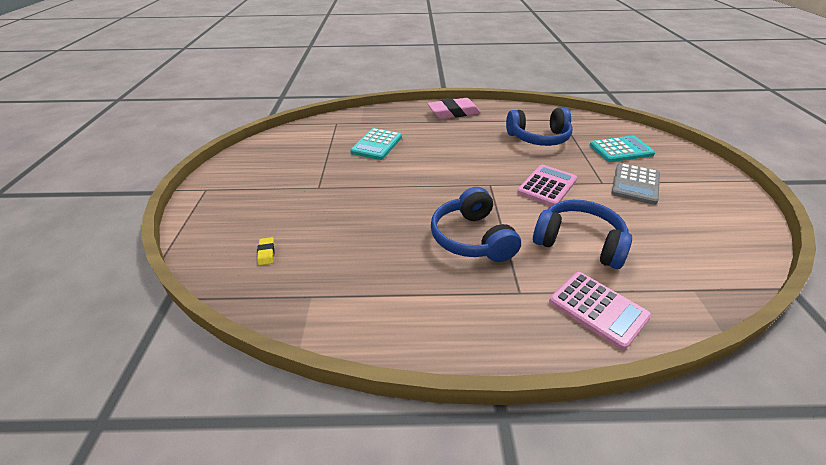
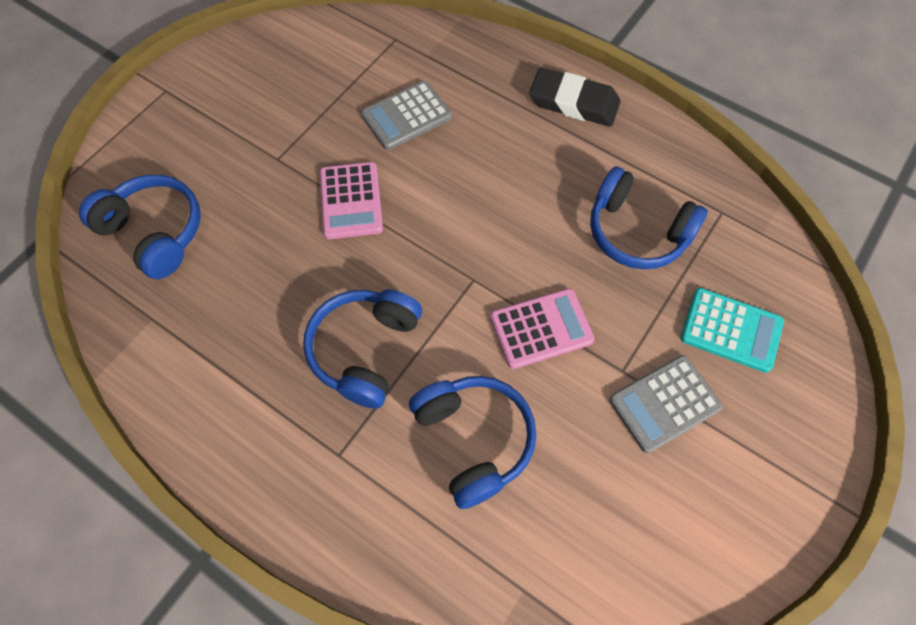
camera: 35 degrees right, 25 degrees up
yellow eraser [257,237,275,266] -> blue headphones [79,175,201,279]
turquoise calculator [350,128,402,160] -> grey calculator [361,81,452,150]
pink eraser [427,98,481,119] -> black eraser [529,68,620,127]
pink calculator [549,272,651,350] -> pink calculator moved to [320,162,383,239]

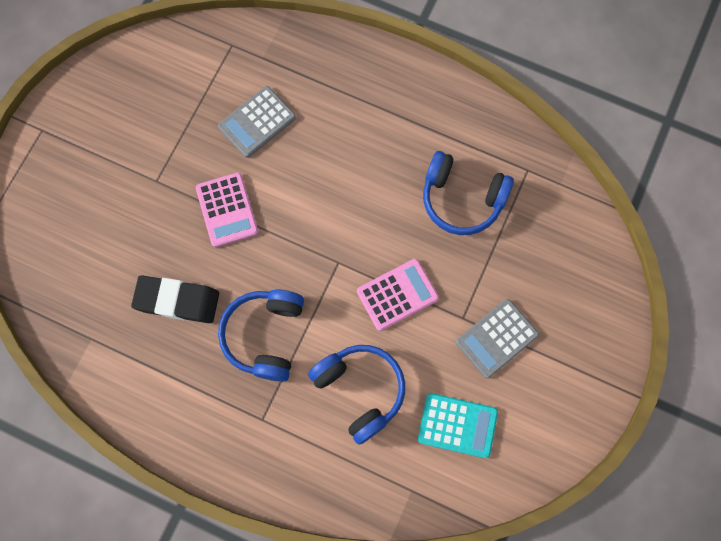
camera: 10 degrees left, 10 degrees up
blue headphones [79,175,201,279] -> none
black eraser [529,68,620,127] -> black eraser moved to [131,276,219,323]
turquoise calculator [680,288,784,373] -> turquoise calculator moved to [418,393,498,458]

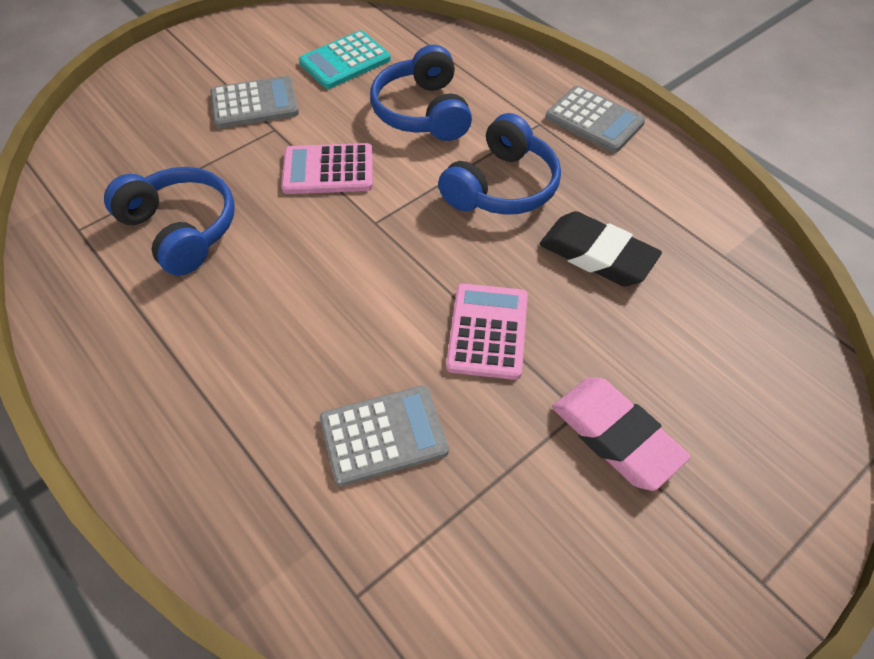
camera: 155 degrees left, 20 degrees down
turquoise calculator [418,393,498,458] -> turquoise calculator turned 75 degrees counterclockwise [299,30,391,89]
none -> grey calculator [546,86,645,153]
none -> pink eraser [552,378,691,491]

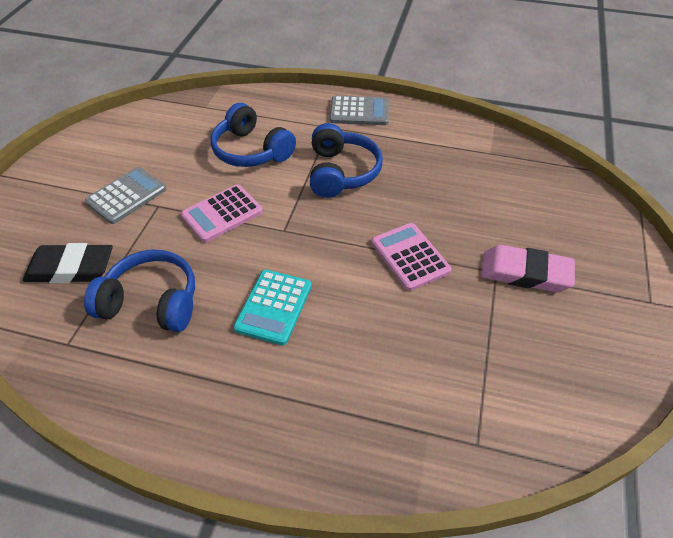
camera: 35 degrees left, 5 degrees down
turquoise calculator [299,30,391,89] -> turquoise calculator moved to [233,269,312,345]
grey calculator [320,386,449,486] -> none
black eraser [540,211,662,286] -> black eraser moved to [23,243,113,283]

